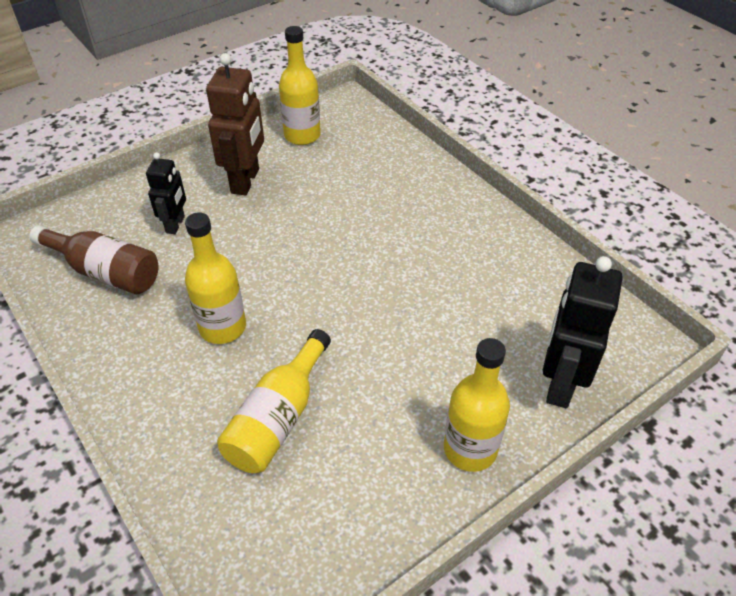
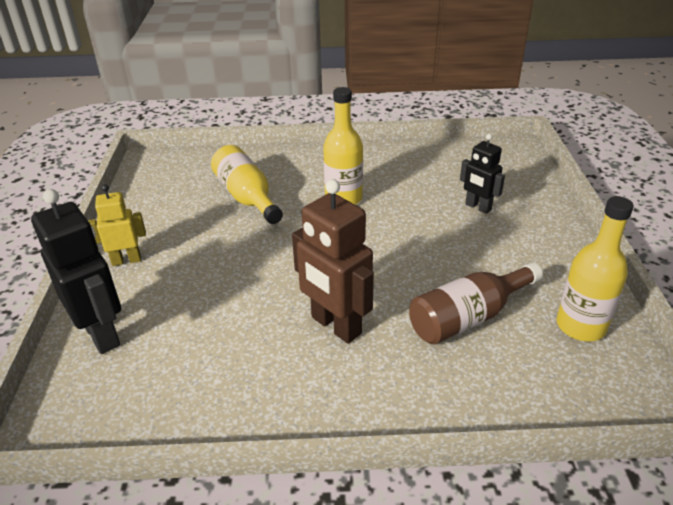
camera: 125 degrees right, 10 degrees down
brown bottle [29,225,159,294] -> brown bottle moved to [409,262,543,345]
brown robot [206,53,264,195] -> brown robot moved to [292,179,374,344]
yellow bottle [444,338,510,472] -> yellow robot [88,184,146,266]

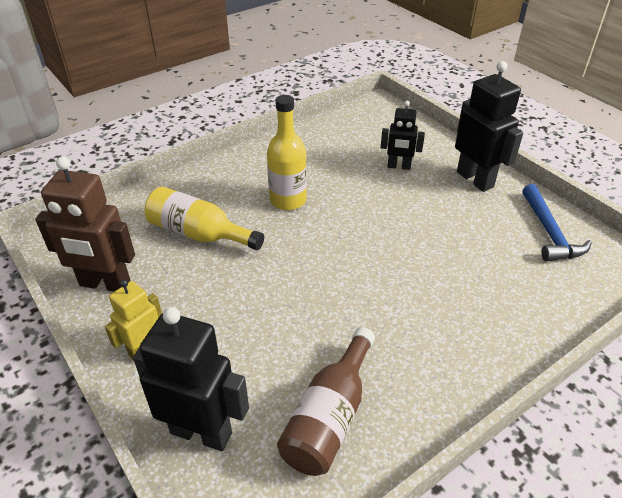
camera: 35 degrees left, 5 degrees up
brown robot [292,179,374,344] -> brown robot moved to [35,157,135,292]
brown bottle [409,262,543,345] -> brown bottle moved to [277,327,375,476]
yellow bottle [557,196,634,341] -> blue hammer [522,184,592,262]
none -> black robot [455,61,523,192]

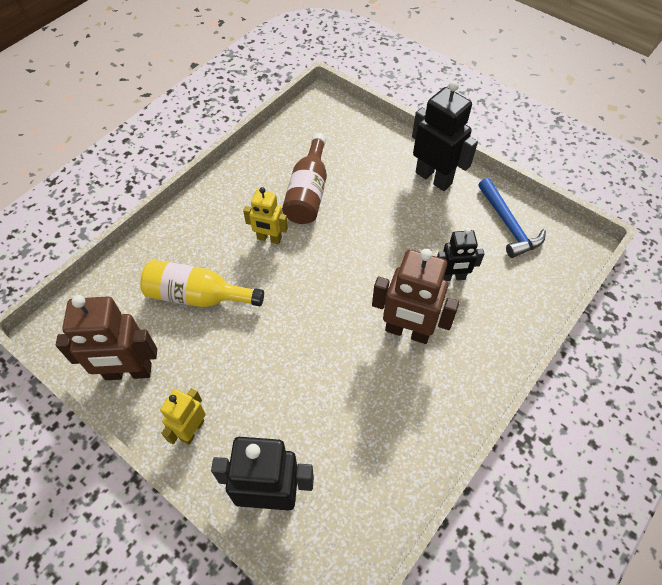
camera: 15 degrees left, 15 degrees up
yellow bottle [267,95,307,211] -> yellow robot [243,187,288,244]
brown bottle [277,327,375,476] -> brown bottle moved to [282,133,327,224]
black robot [381,101,425,170] -> black robot moved to [437,228,484,281]
none -> brown robot [372,249,459,344]

